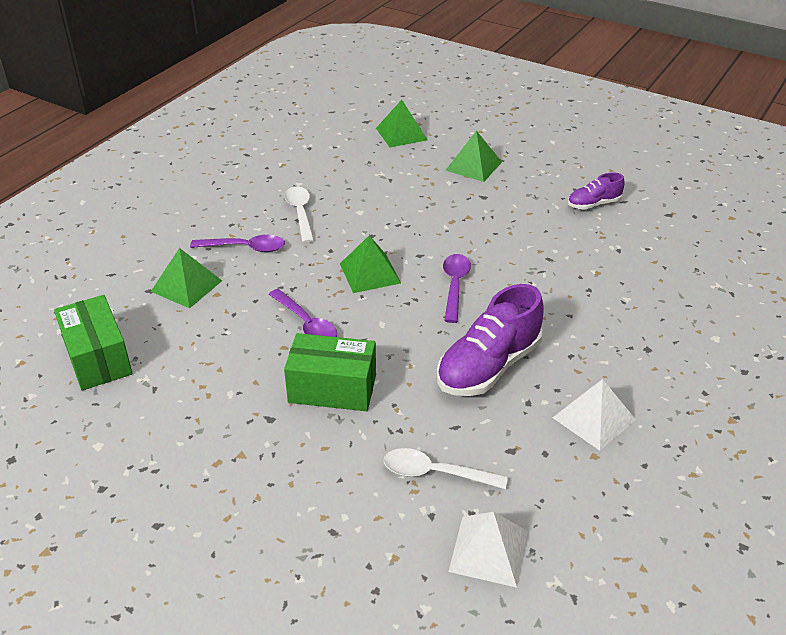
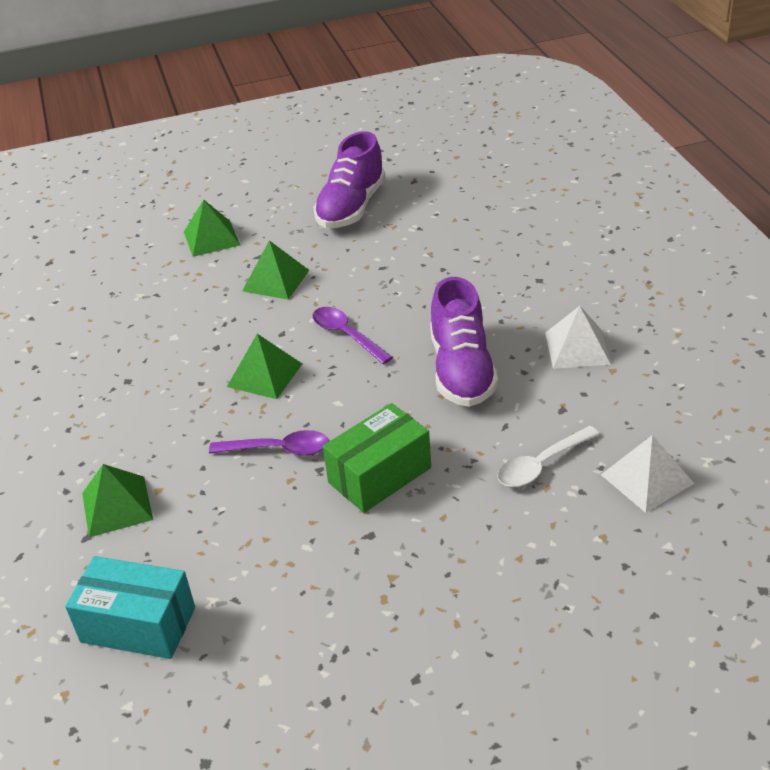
camera: 45 degrees left, 0 degrees up
green box [54,295,132,390] -> turquoise box [65,556,195,659]
purple spoon [190,235,285,252] -> none
white spoon [285,186,314,243] -> none
green pyramid [376,100,427,147] -> green pyramid moved to [242,240,309,300]
purple shoe [568,172,625,210] -> purple shoe [313,131,385,228], size x1.88

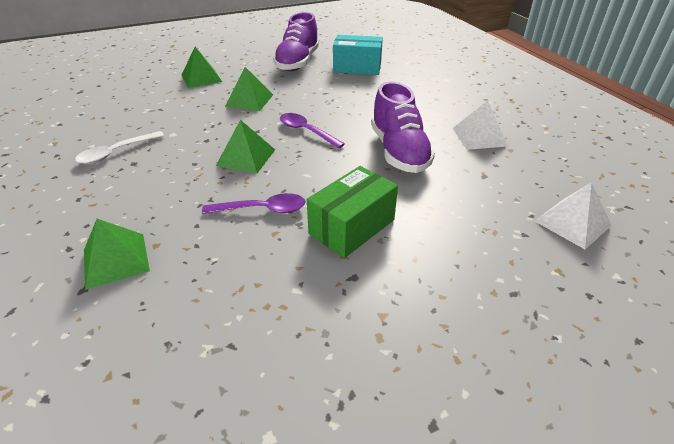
camera: 10 degrees left, 0 degrees up
turquoise box [65,556,195,659] -> turquoise box moved to [333,35,383,75]
white spoon [497,426,599,487] -> white spoon moved to [75,131,164,164]

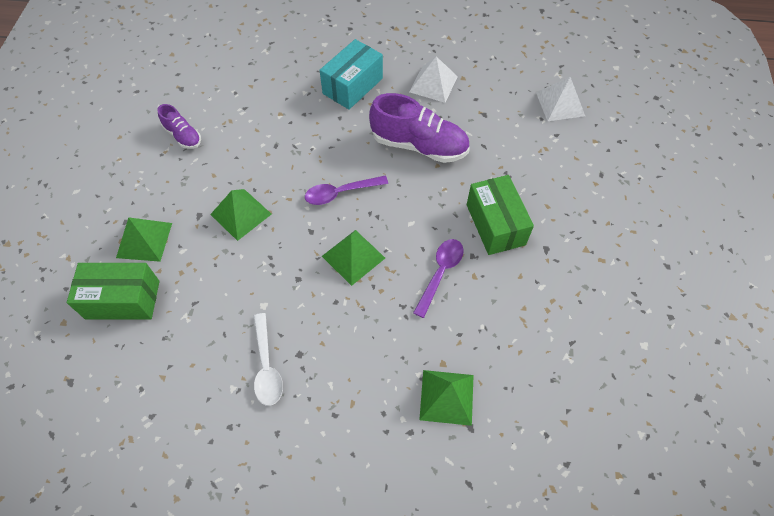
camera: 60 degrees left, 20 degrees up
purple shoe [273,12,319,71] -> purple shoe [157,104,201,149], size x0.53
turquoise box [333,35,383,75] -> turquoise box moved to [320,39,383,109]
none -> green box [67,263,160,319]

